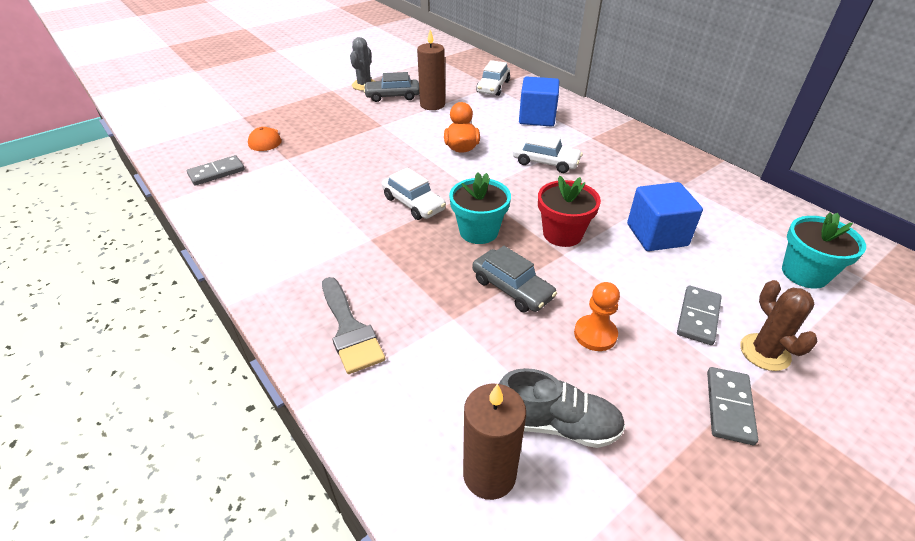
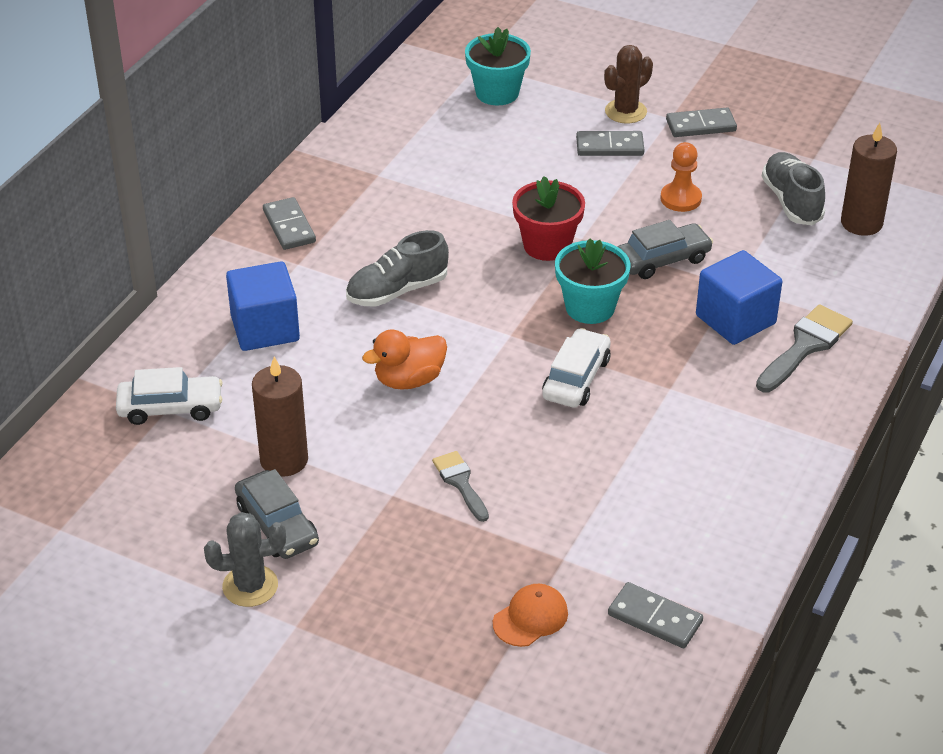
camera: 115 degrees left, 0 degrees up
grey car [472,246,557,312] -> grey car turned 45 degrees clockwise [617,220,713,279]
white car [513,132,583,173] -> grey shoe [346,230,449,307]
blue cube [627,182,703,251] -> blue cube moved to [696,250,782,345]
none -> grey domino [263,197,316,250]
none -> grey brush [432,451,489,522]

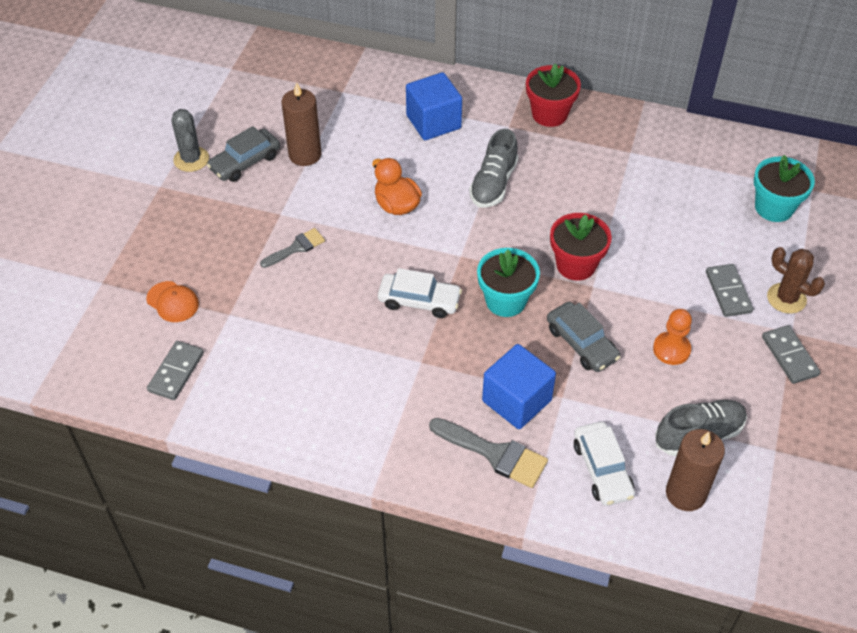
camera: 80 degrees right, 10 degrees up
white car [116,367,222,425] -> white car moved to [574,422,635,506]
grey domino [263,197,316,250] -> red flower pot [526,63,581,127]
grey shoe [346,230,449,307] -> grey shoe turned 120 degrees counterclockwise [469,129,518,208]

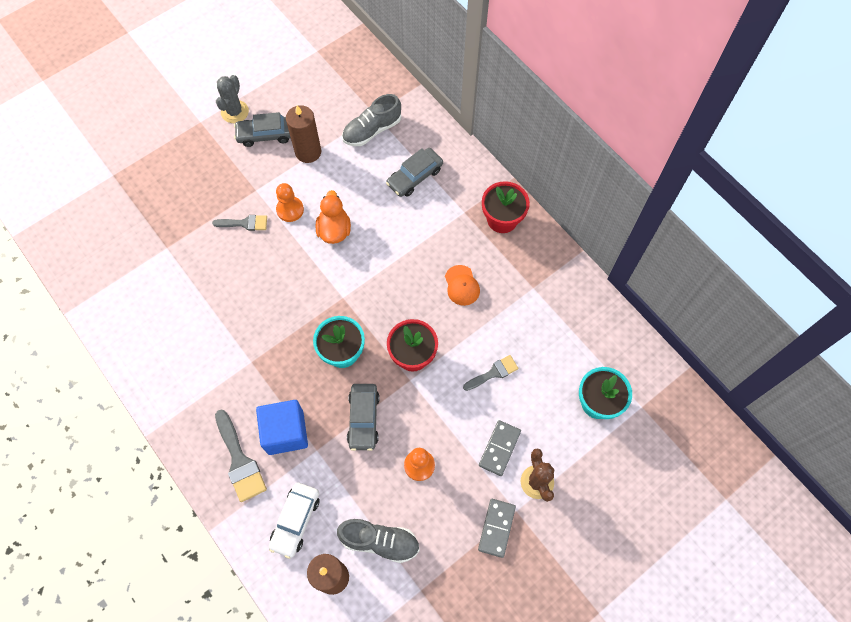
camera: 35 degrees right, 15 degrees up
orange cap [146,281,199,322] -> orange cap moved to [445,265,480,306]
grey domino [147,341,204,400] -> none
white car [378,268,462,318] -> none
blue cube [406,72,462,140] -> grey car [386,148,443,197]
grey shoe [469,129,518,208] -> grey shoe moved to [342,94,401,146]
none -> orange pawn [276,183,304,222]
none -> grey brush [463,355,519,391]

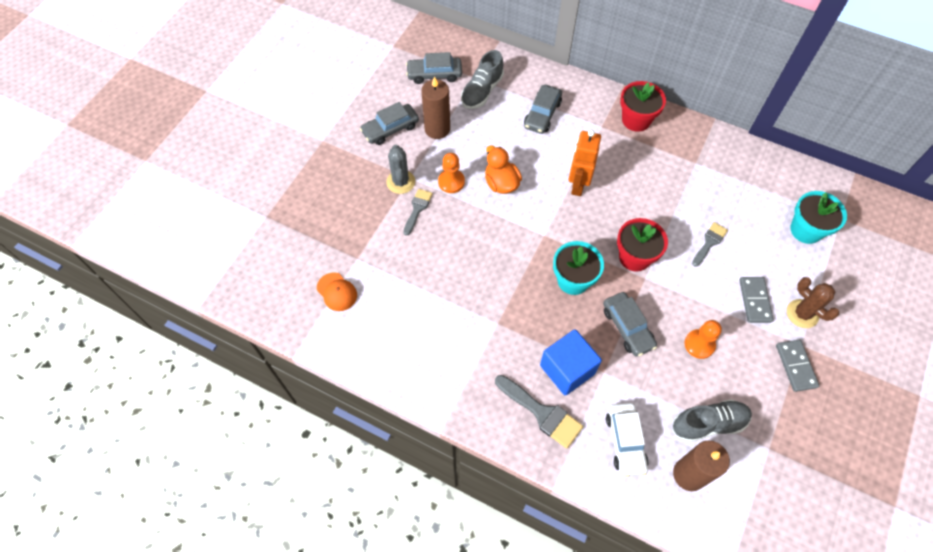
camera: 25 degrees left, 5 degrees down
grey brush [212,215,267,231] -> grey brush turned 45 degrees counterclockwise [403,189,433,236]
grey cactus [216,75,249,123] -> grey cactus moved to [386,145,415,194]
orange cap [445,265,480,306] -> orange cap moved to [317,273,357,311]
none -> grey car [406,52,462,84]
none -> orange robot [569,130,601,196]

